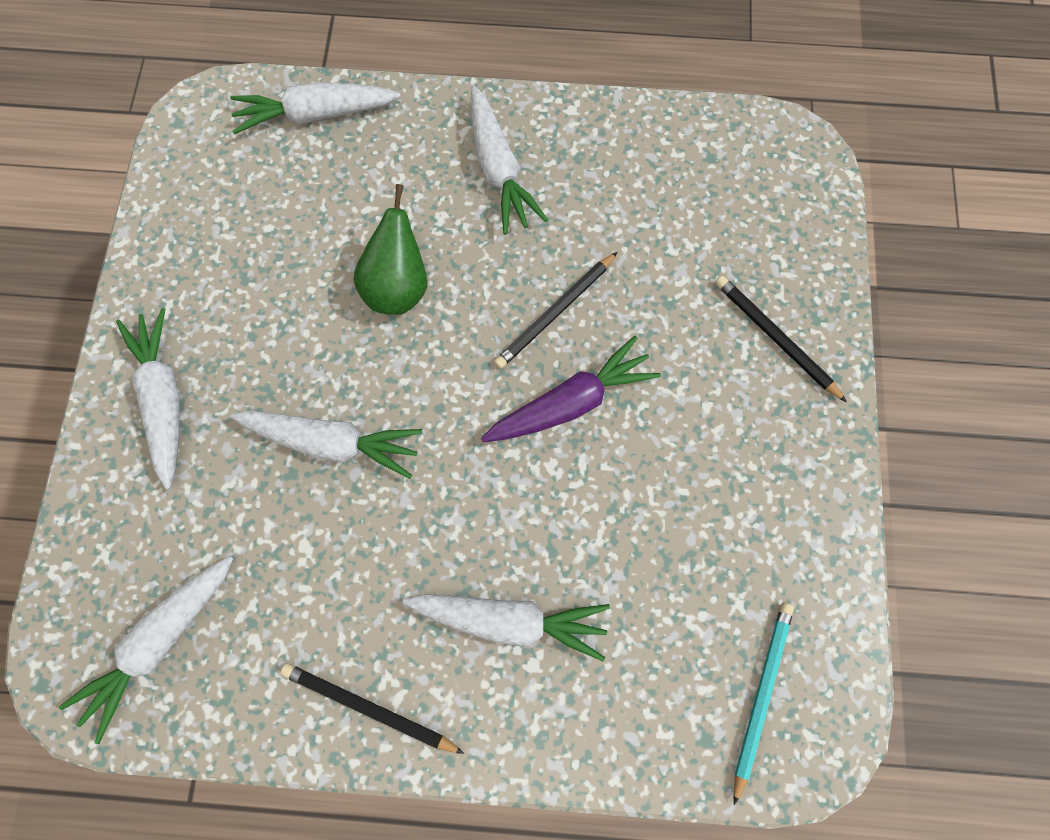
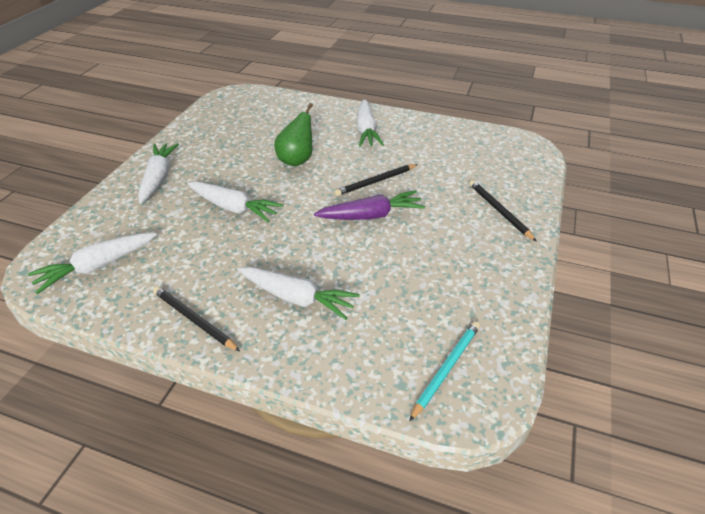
camera: 15 degrees right, 30 degrees down
white carrot [230,82,401,134] -> none

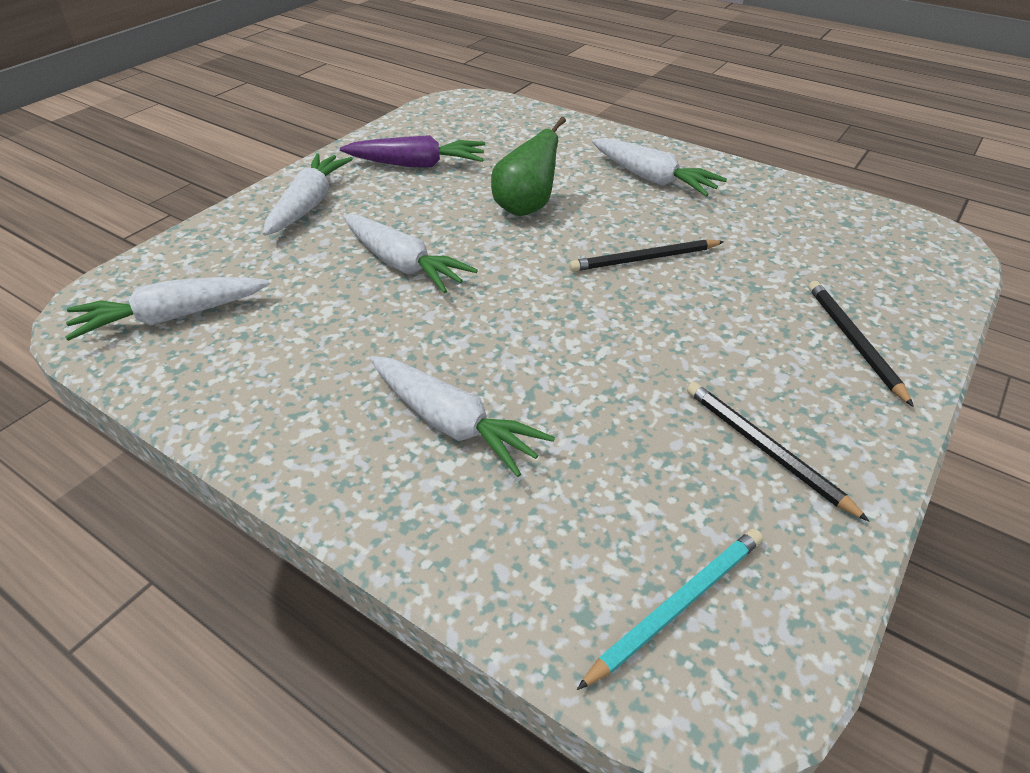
camera: 15 degrees right, 0 degrees up
black pencil [153,286,240,351] -> black pencil moved to [687,382,869,521]
purple carrot [314,190,425,220] -> purple carrot moved to [340,135,485,168]
white carrot [356,99,384,147] -> white carrot turned 60 degrees counterclockwise [592,138,727,197]

